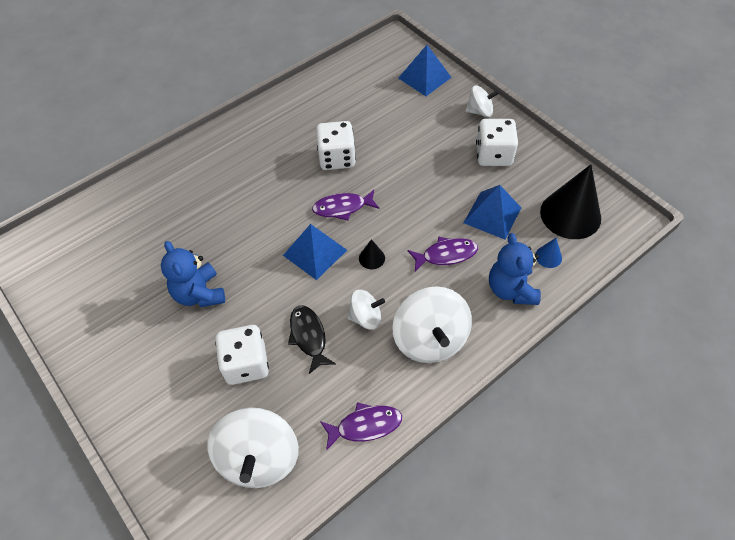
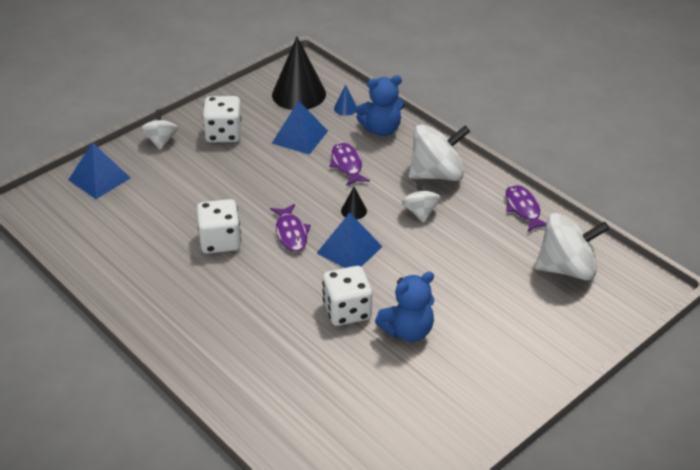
camera: 95 degrees left, 15 degrees down
white dice [215,325,269,385] -> white dice moved to [322,266,372,326]
black fish [288,305,336,374] -> none

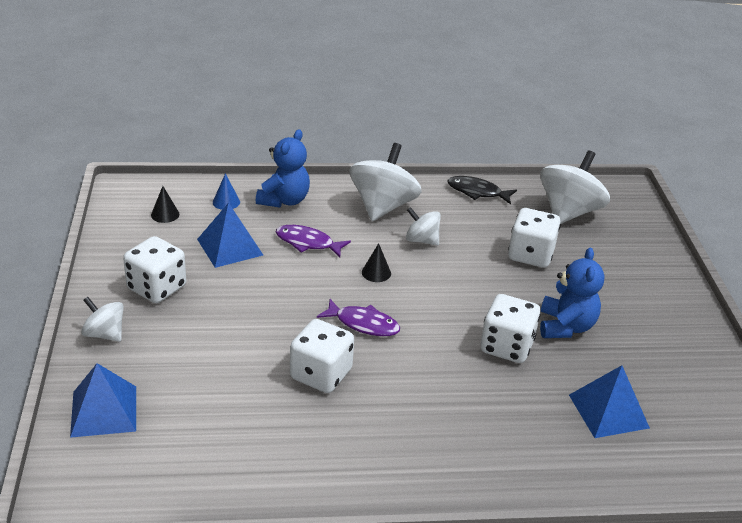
camera: 55 degrees left, 5 degrees down
black cone [272,37,326,110] -> black cone [151,186,179,223], size x0.42
blue pyramid [317,212,383,268] -> blue pyramid moved to [569,365,650,438]
purple fish [506,185,546,232] -> black fish [447,176,517,204]
none -> white dice [508,208,561,268]

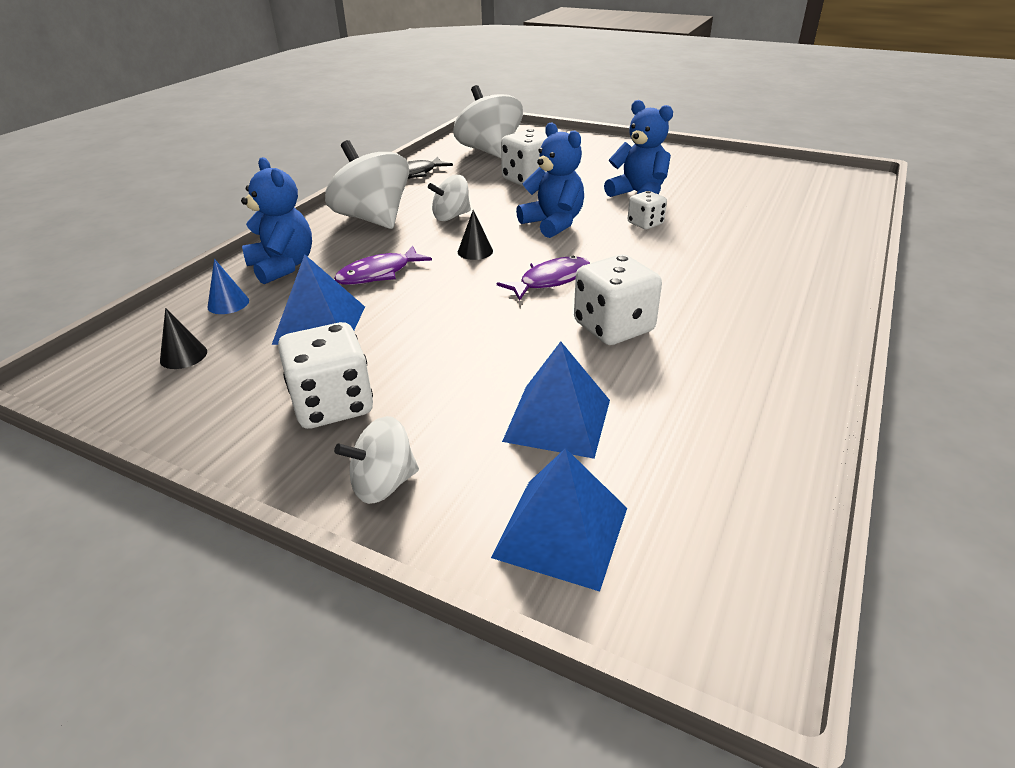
camera: 55 degrees left, 0 degrees up
white dice [480,294,541,363] -> white dice [628,191,667,229], size x0.57
blue pyramid [569,365,650,438] -> blue pyramid moved to [502,342,610,459]
none -> blue teddy bear [516,123,584,238]

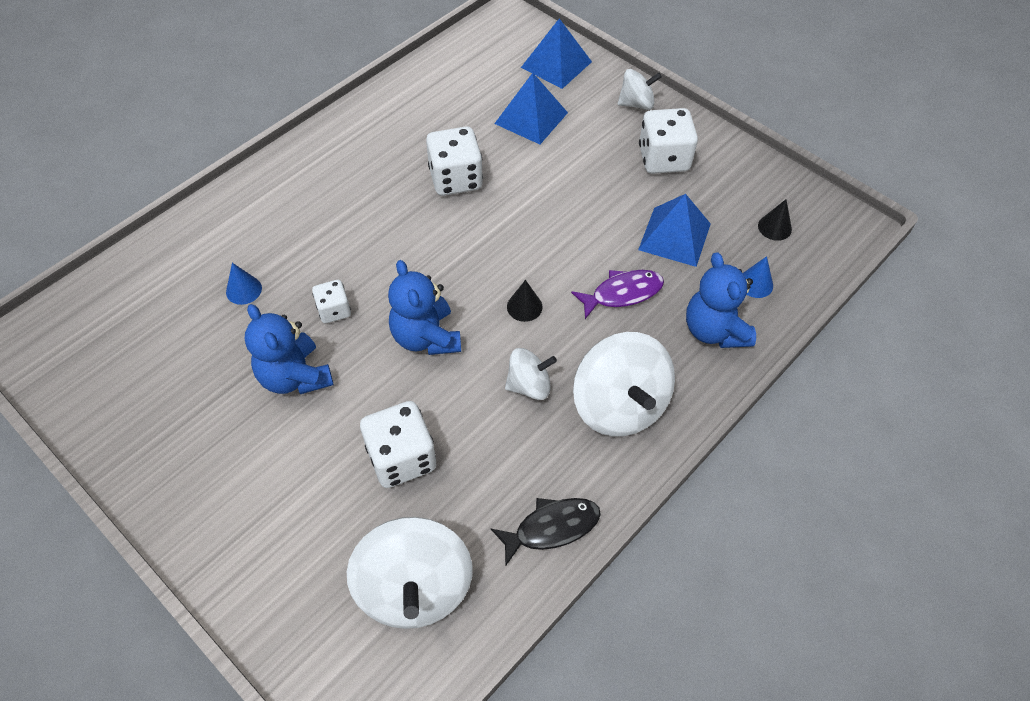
camera: 165 degrees left, 20 degrees up
purple fish [497,256,590,301] -> none
none -> blue cone [226,263,262,305]

